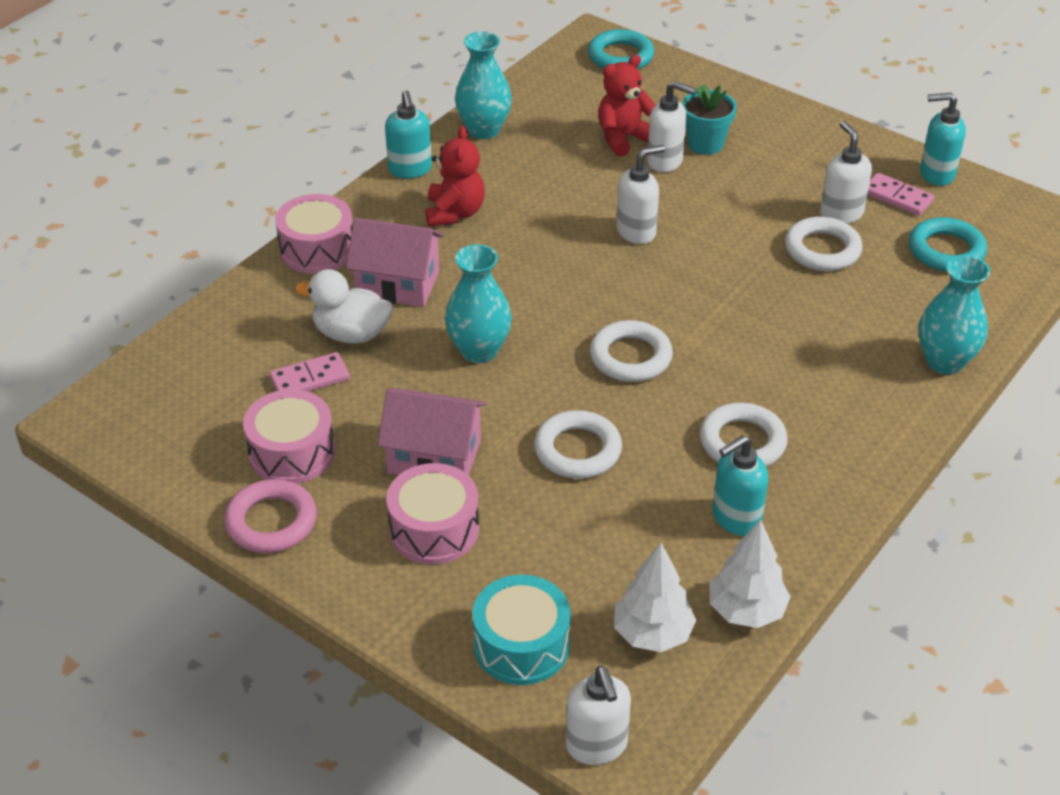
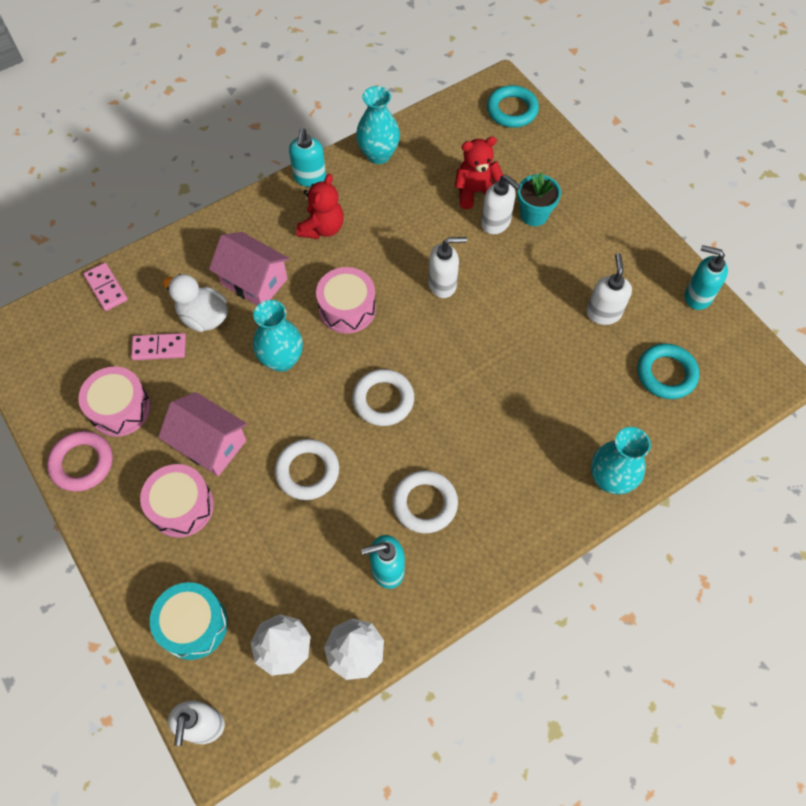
camera: 20 degrees right, 20 degrees up
pink drum [275,194,353,274] -> pink drum moved to [316,267,376,334]
white ring [785,217,863,271] -> none
pink domino [867,173,934,216] -> pink domino moved to [83,263,128,311]

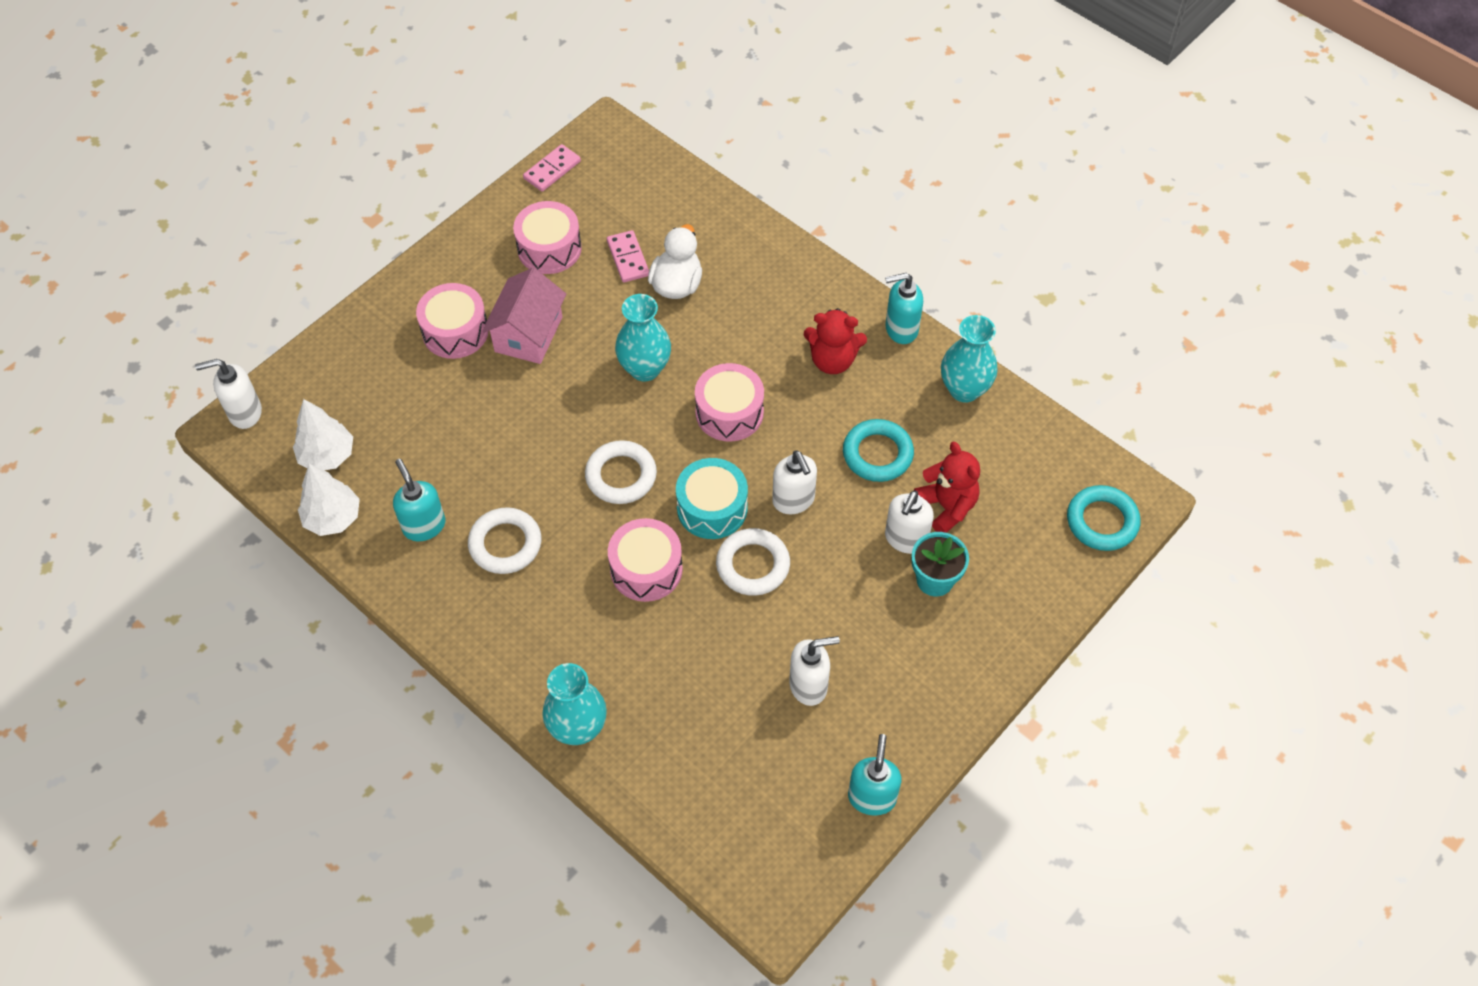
camera: 75 degrees right, 5 degrees down
pink ring [47,431,113,492] -> none
pink domino [83,263,128,311] -> pink domino moved to [523,144,581,192]
turquoise drum [150,582,228,660] -> turquoise drum moved to [676,458,748,539]
pink house [209,232,290,305] -> none
white ring [275,439,339,500] -> white ring moved to [716,528,790,596]
turquoise ring [637,343,699,399] -> turquoise ring moved to [843,419,914,482]
none -> pink drum [608,518,683,602]

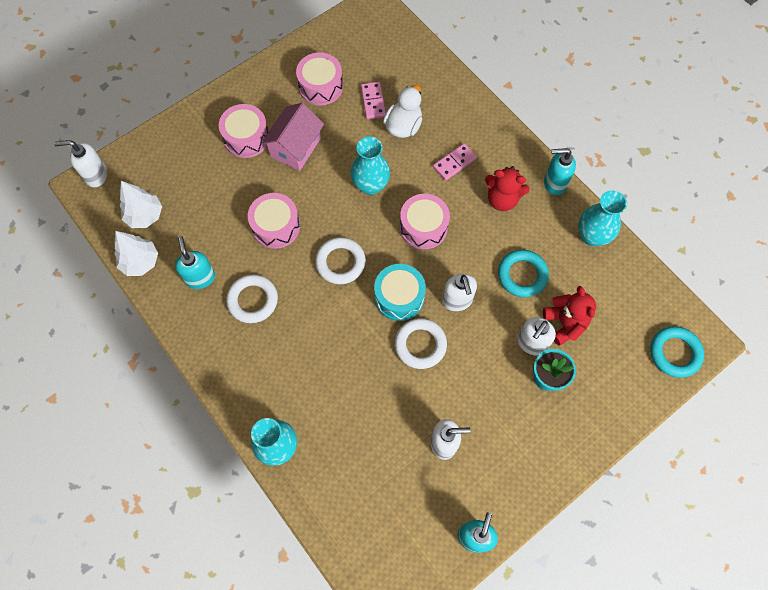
camera: 10 degrees right, 10 degrees up
pink domino [523,144,581,192] -> pink domino moved to [433,143,477,181]
pink drum [608,518,683,602] -> pink drum moved to [248,193,300,249]

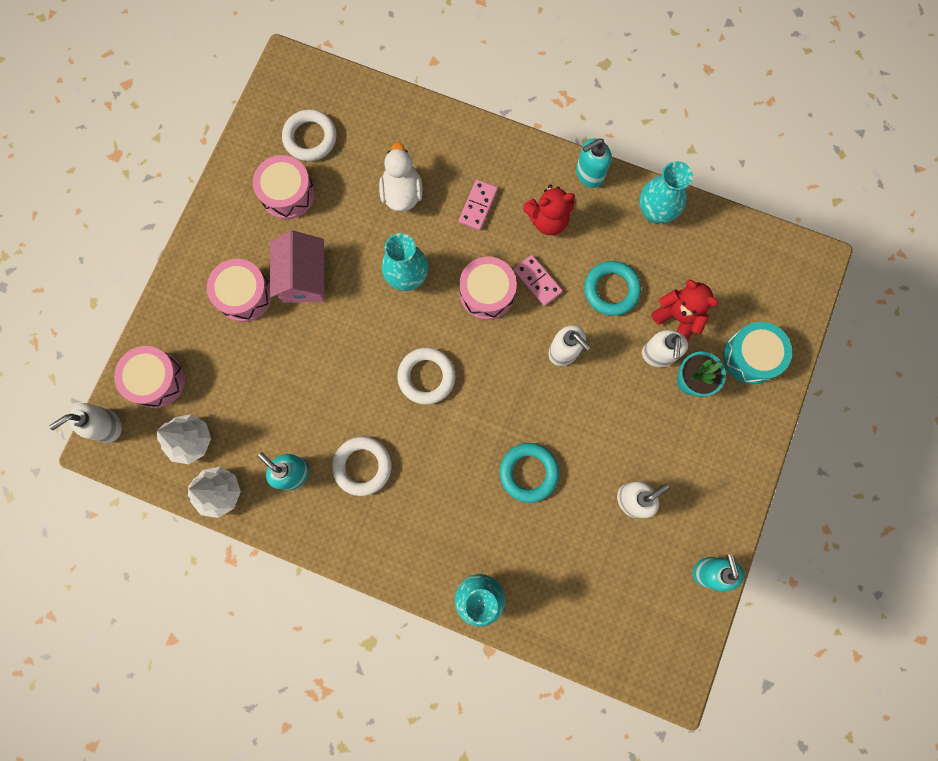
camera: 30 degrees left, 10 degrees up
pink drum [248,193,300,249] -> pink drum moved to [114,346,185,408]
pink domino [361,82,386,119] -> pink domino moved to [514,255,563,306]
turquoise drum [374,264,426,321] -> turquoise drum moved to [723,322,792,384]
white ring [395,318,447,369] -> white ring moved to [282,109,337,161]
turquoise ring [650,326,704,378] -> turquoise ring moved to [500,443,559,503]

